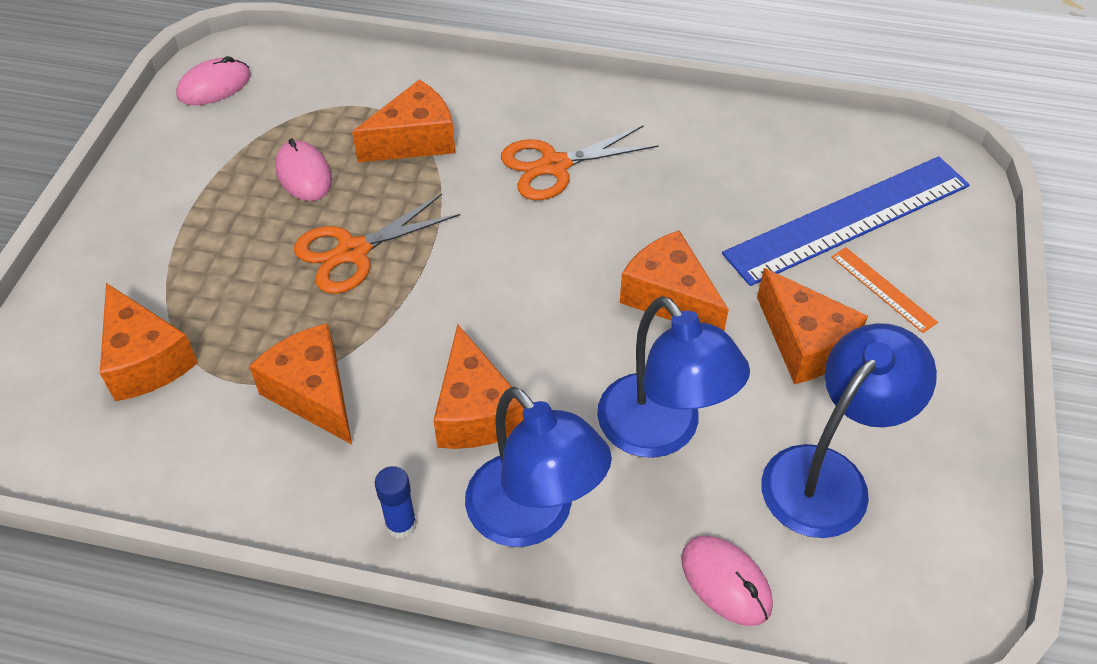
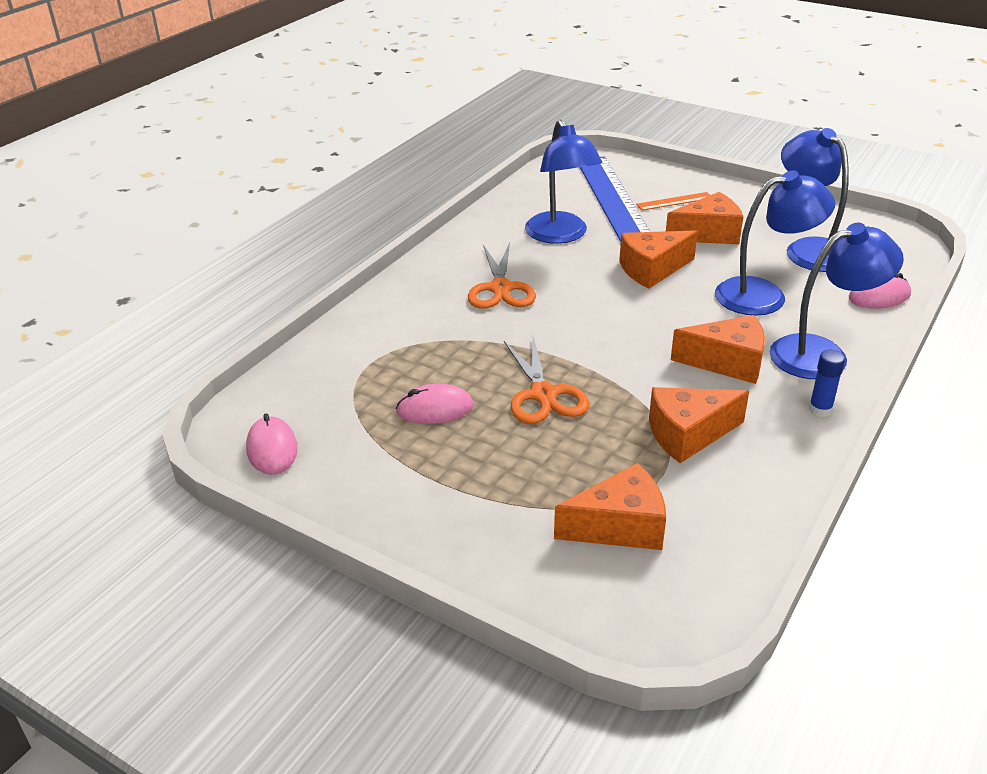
camera: 70 degrees left, 15 degrees down
orange cheese [352,80,455,162] -> none
none -> blue lamp [525,119,602,244]

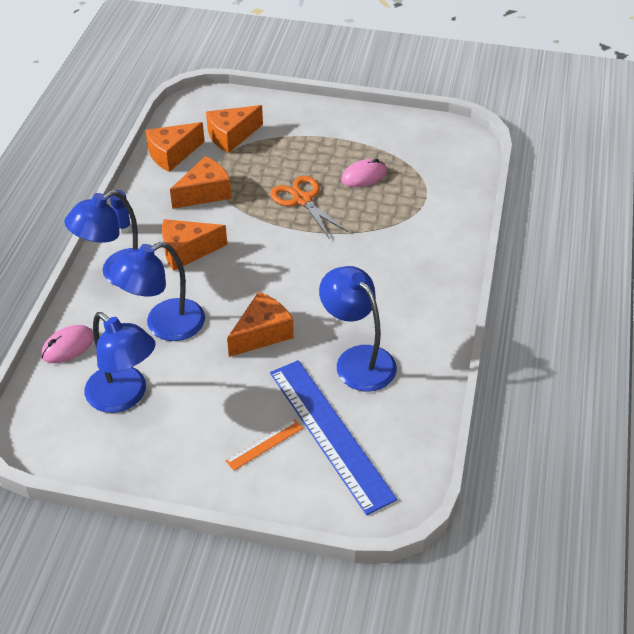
camera: 160 degrees right, 10 degrees up
pink mouse [246,413,298,475] -> none
orange scissors [468,243,536,309] -> none
orange cheese [666,192,743,244] -> orange cheese moved to [145,122,205,172]

